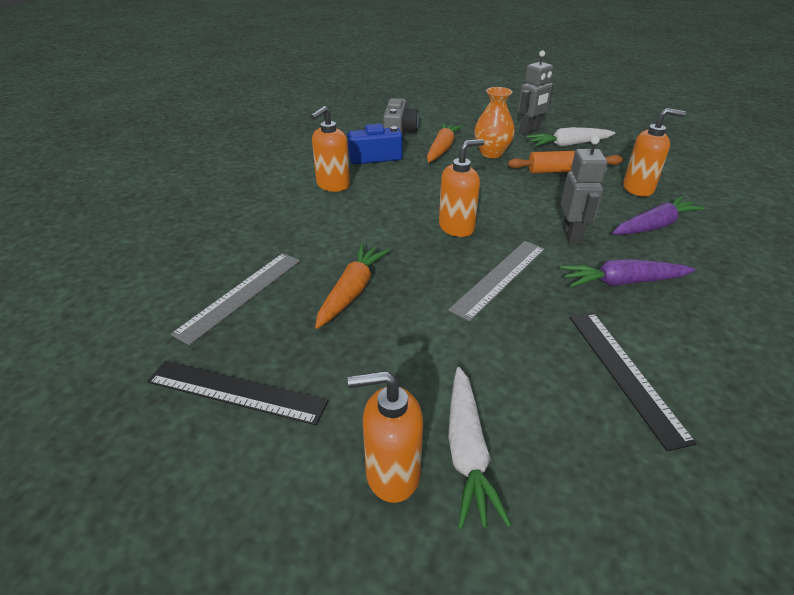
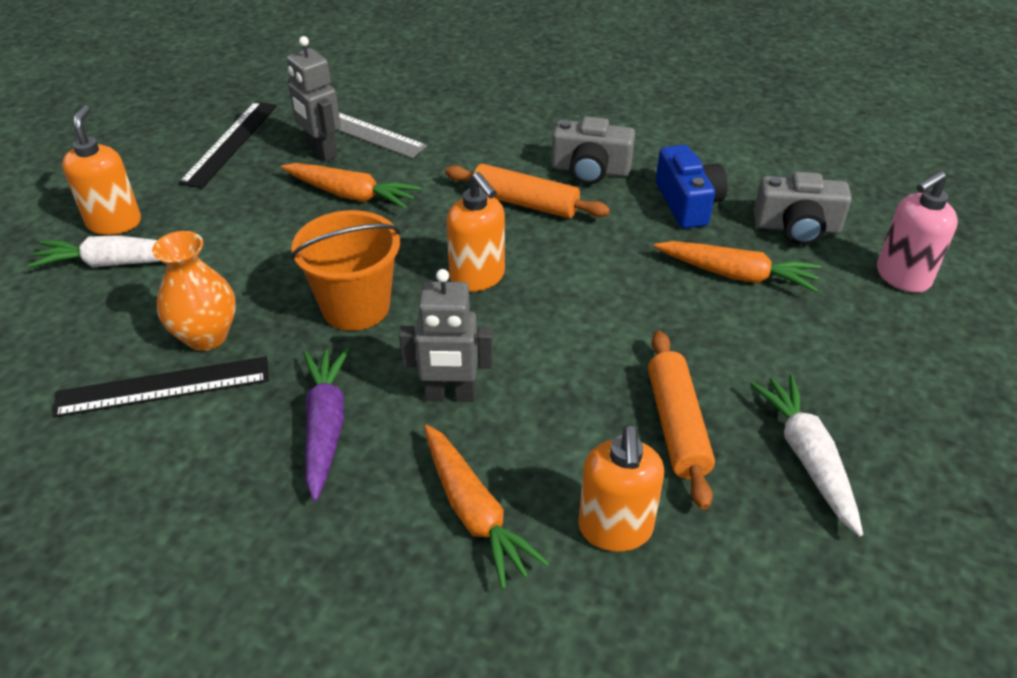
camera: 90 degrees right, 5 degrees up
orange soap dispenser [310,106,350,192] -> grey camera [551,116,635,185]
grey ruler [448,241,545,321] -> orange bucket [291,210,400,331]
orange vase [474,87,515,158] -> orange vase moved to [152,231,236,351]
grey robot [518,50,554,135] -> grey robot moved to [287,36,341,162]
purple carrot [612,196,705,235] -> orange carrot [424,425,550,589]
none -> orange rolling pin [445,164,610,218]
none -> pink soap dispenser [877,171,958,293]

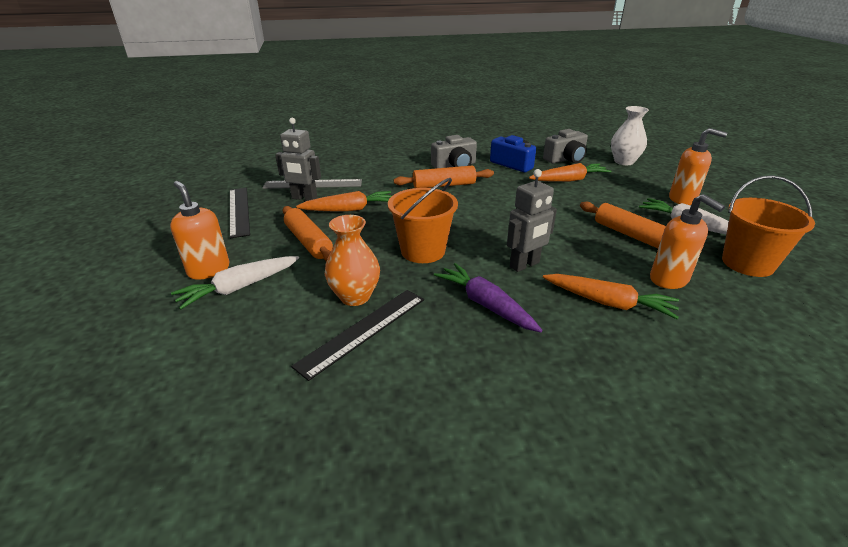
camera: 35 degrees left, 10 degrees down
orange soap dispenser [446,172,505,292] -> orange soap dispenser moved to [669,128,727,205]
pink soap dispenser [877,171,958,293] -> white vase [611,106,649,165]
none -> orange rolling pin [282,206,333,262]
none -> orange bucket [722,175,815,277]

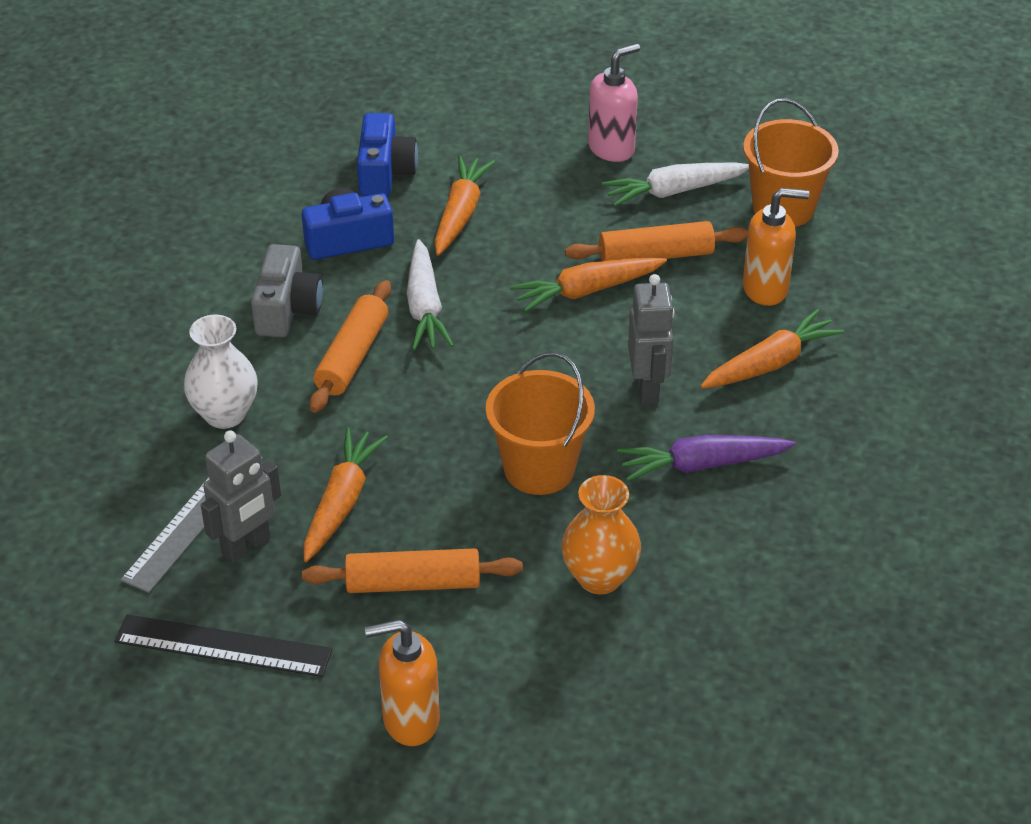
camera: 60 degrees left, 10 degrees up
white carrot [171,256,299,310] -> white carrot moved to [407,239,454,351]
black ruler [291,290,424,381] -> none
grey camera [543,129,588,163] -> blue camera [357,113,418,196]
white vase [611,106,649,165] -> white vase moved to [184,314,258,429]
orange soap dispenser [669,128,727,205] -> pink soap dispenser [588,43,640,162]
none -> orange carrot [510,257,667,312]

